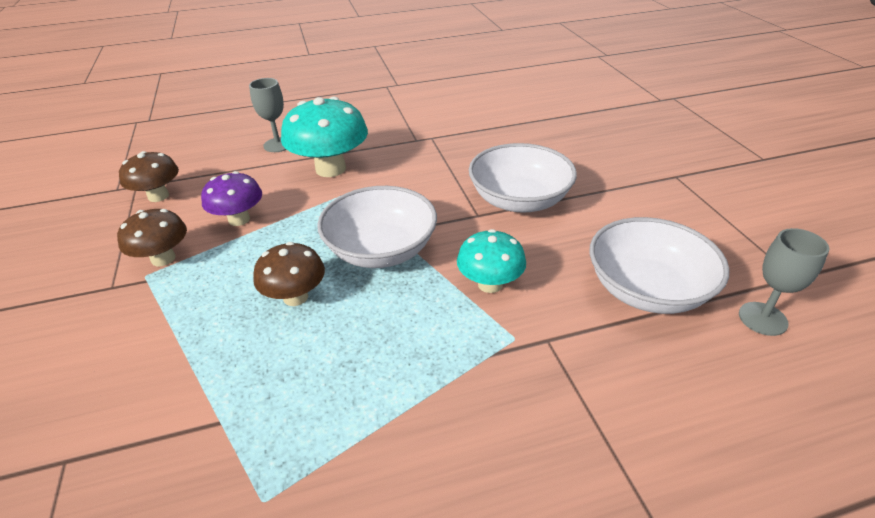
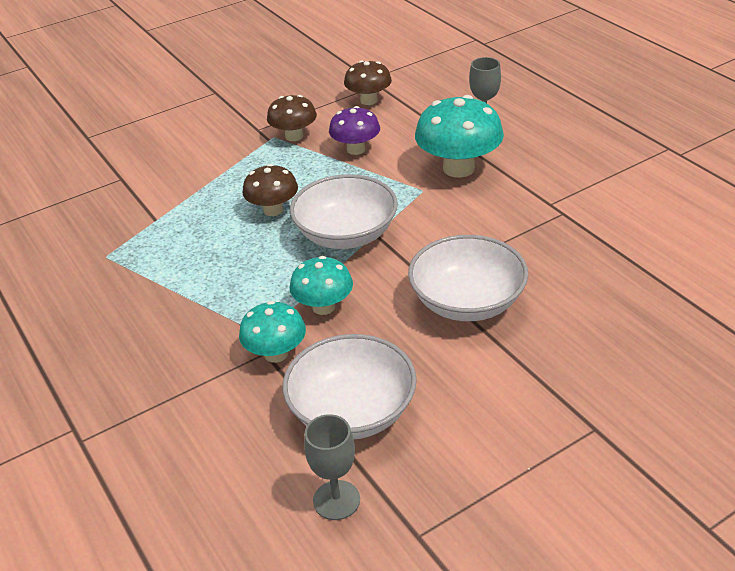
camera: 75 degrees right, 0 degrees up
none -> turquoise mushroom [239,301,306,363]

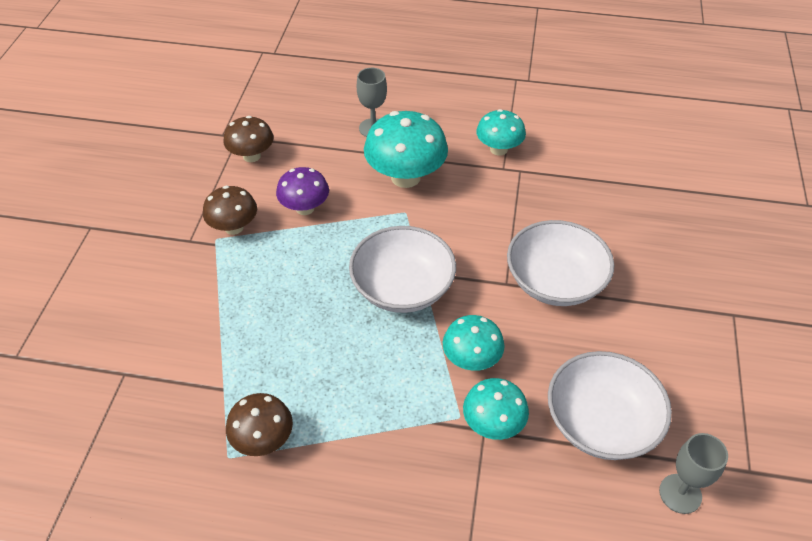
camera: 50 degrees left, 10 degrees up
brown mushroom [242,164,298,216] -> brown mushroom moved to [226,393,293,456]
none -> turquoise mushroom [476,109,526,156]

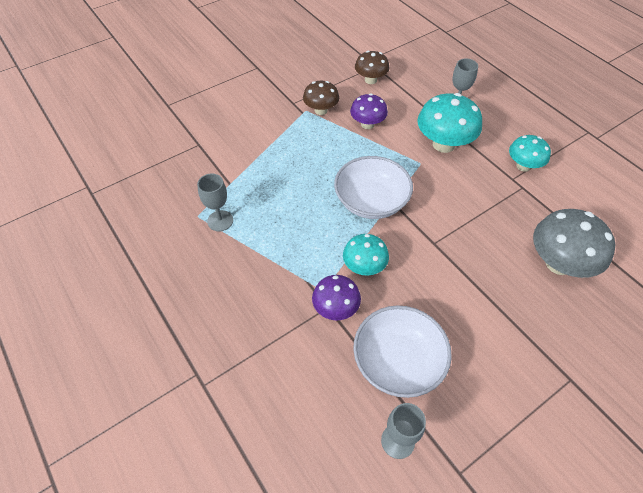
camera: 45 degrees right, 5 degrees up
brown mushroom [226,393,293,456] -> grey goblet [197,174,233,231]
turquoise mushroom [463,378,529,440] -> purple mushroom [312,275,361,320]
white bowl [507,220,614,306] -> none
none -> grey mushroom [533,209,615,278]

